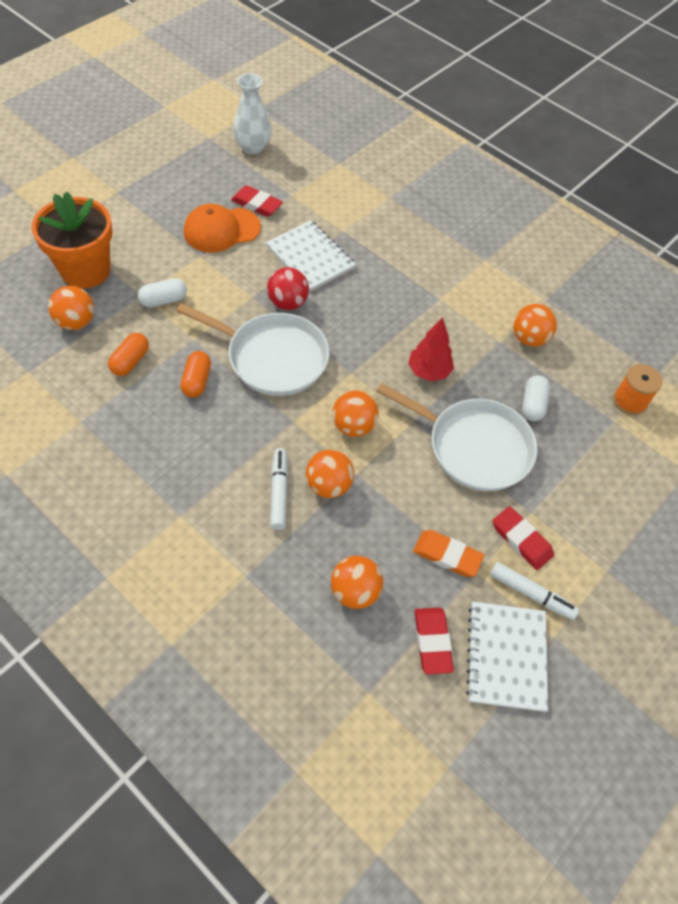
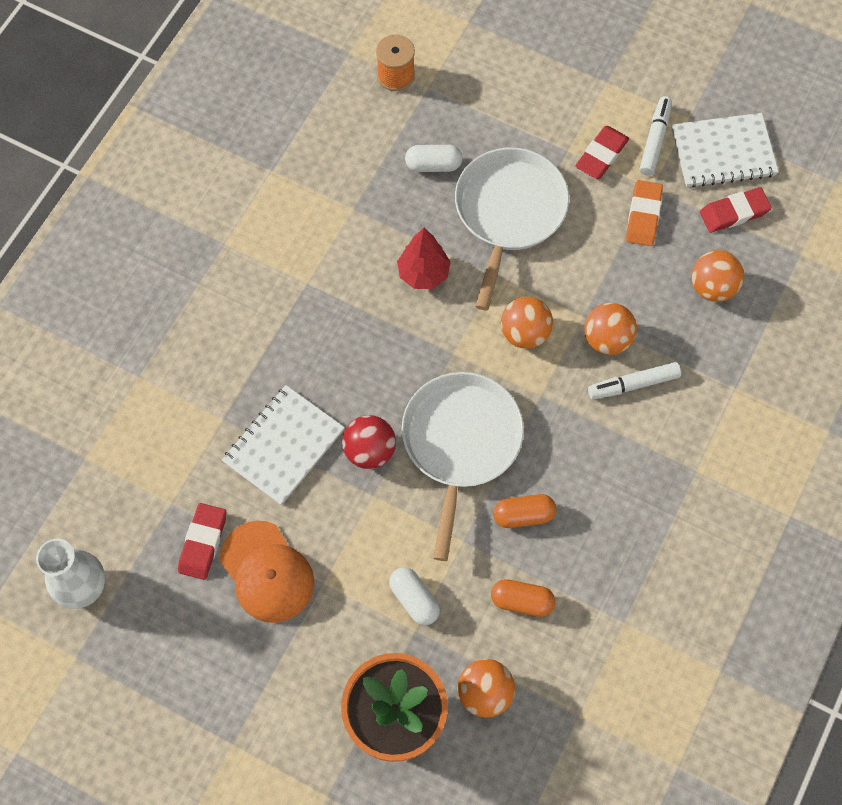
camera: 100 degrees left, 10 degrees up
orange ball [513,304,557,347] -> none

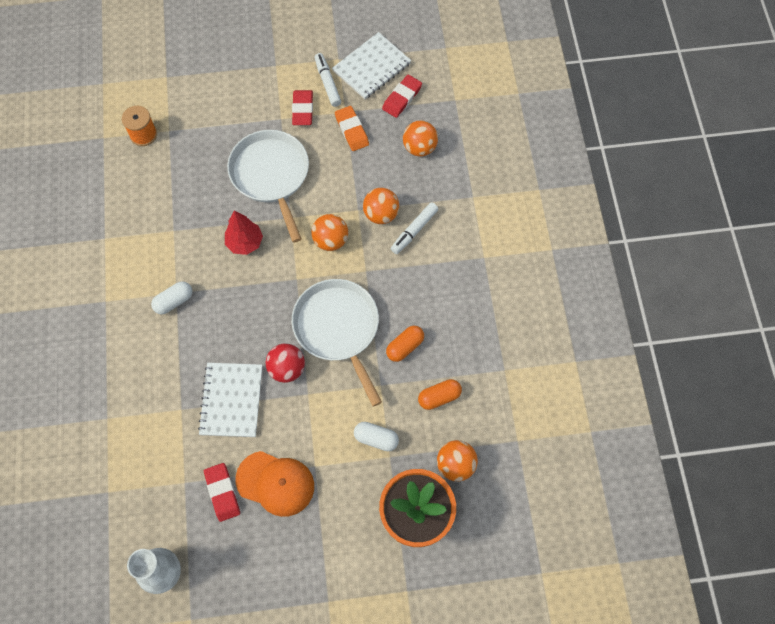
camera: 35 degrees left, 0 degrees up
white capsule [405,145,463,172] -> white capsule moved to [151,281,193,314]

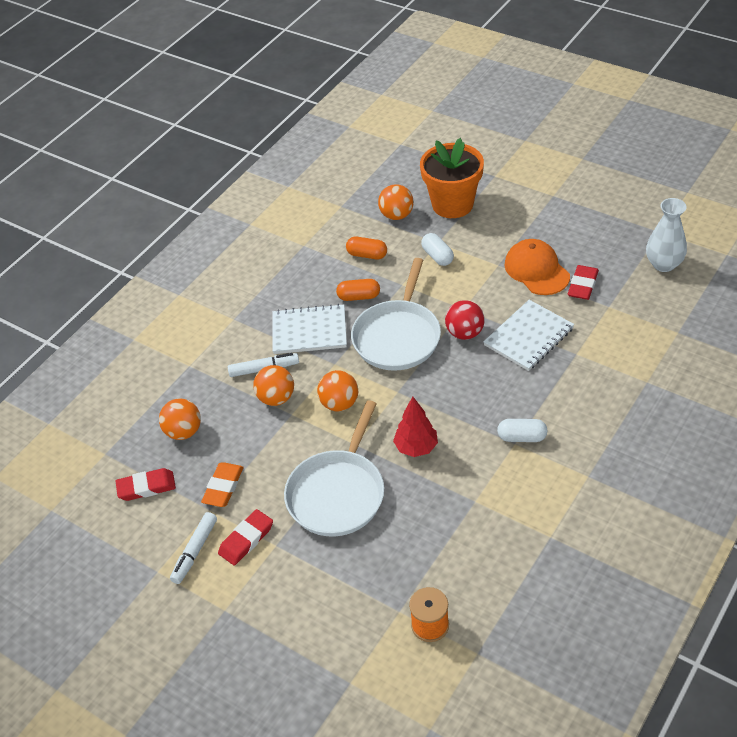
camera: 135 degrees left, 20 degrees down
white notebook [332,32,411,99] -> white notebook moved to [272,304,347,354]

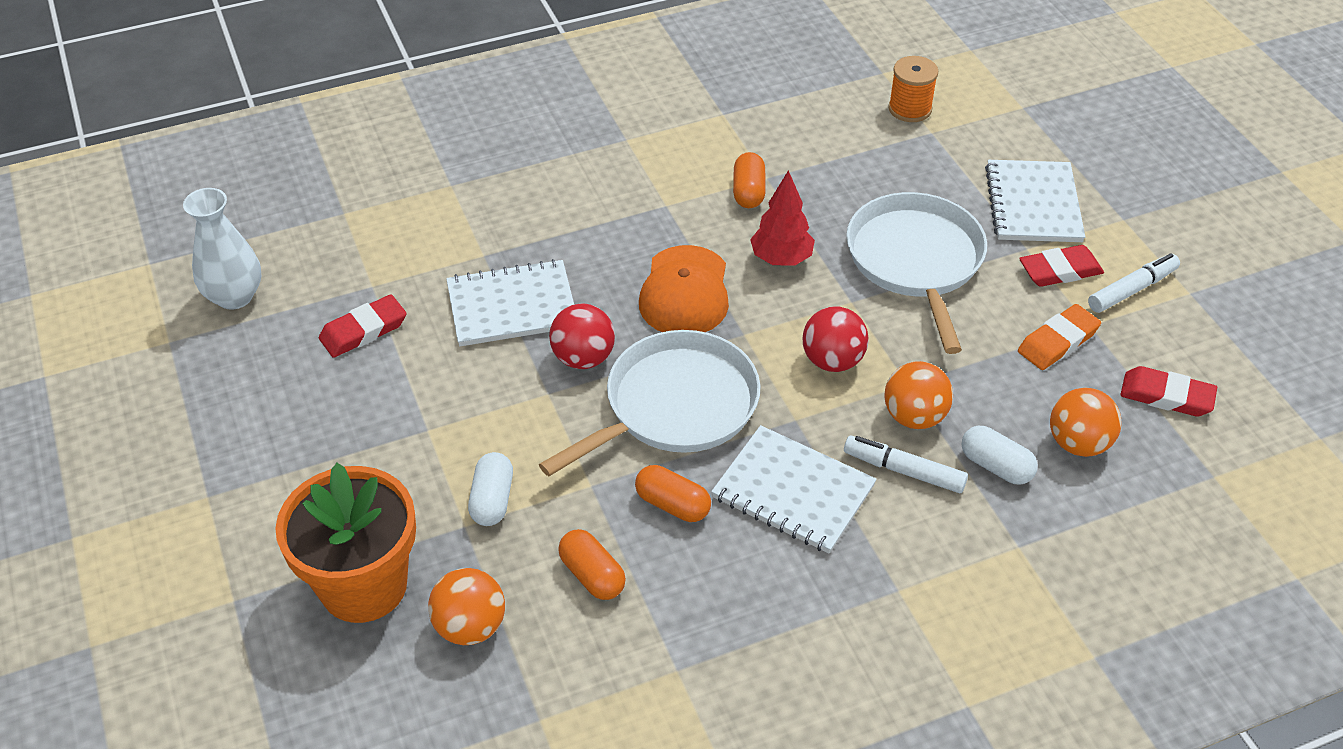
camera: 150 degrees left, 0 degrees up
white pan [284,400,384,537] -> white pan turned 60 degrees counterclockwise [846,192,987,354]
orange ball [317,370,358,411] -> red ball [803,306,869,372]
white capsule [497,419,547,442] -> white capsule moved to [962,426,1038,484]
orange cap [505,239,570,295] -> orange cap moved to [639,245,729,332]
none -> orange capsule [733,152,765,208]
none -> white notebook [985,160,1085,242]

